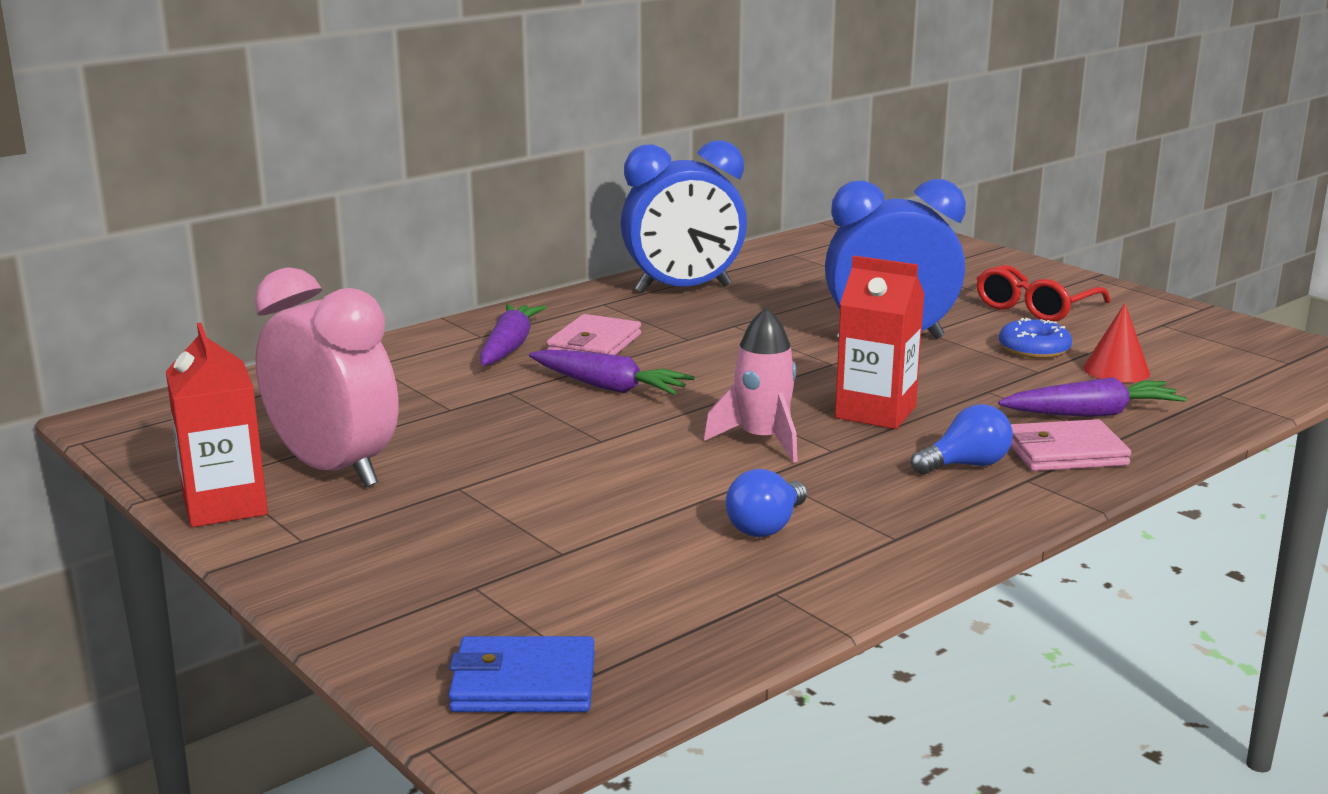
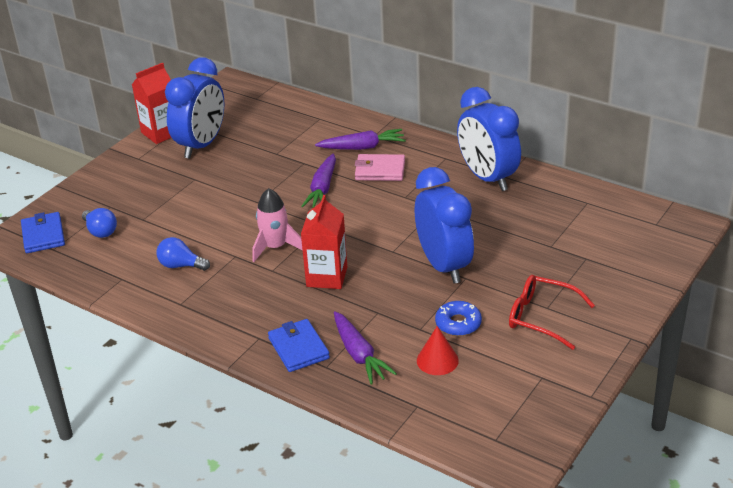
camera: 75 degrees right, 15 degrees up
pink clock [254,267,399,488] -> blue clock [165,57,224,159]
blue light bulb [911,404,1013,474] -> blue light bulb moved to [82,208,117,238]
pink wallet [1011,419,1131,471] -> blue wallet [268,319,330,372]

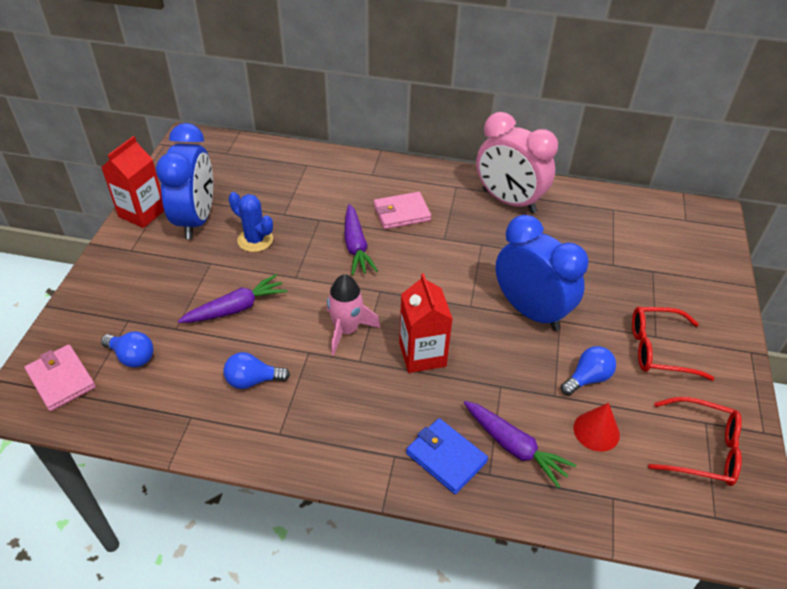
camera: 25 degrees left, 10 degrees up
blue wallet [21,212,65,253] -> pink wallet [25,345,96,411]
purple carrot [315,129,406,150] -> purple carrot moved to [178,274,287,323]
blue donut [435,301,482,336] -> blue light bulb [561,346,616,396]
blue clock [457,87,521,191] -> pink clock [476,112,558,213]
none -> blue cactus [228,192,273,252]
none -> red glasses [648,397,742,486]

